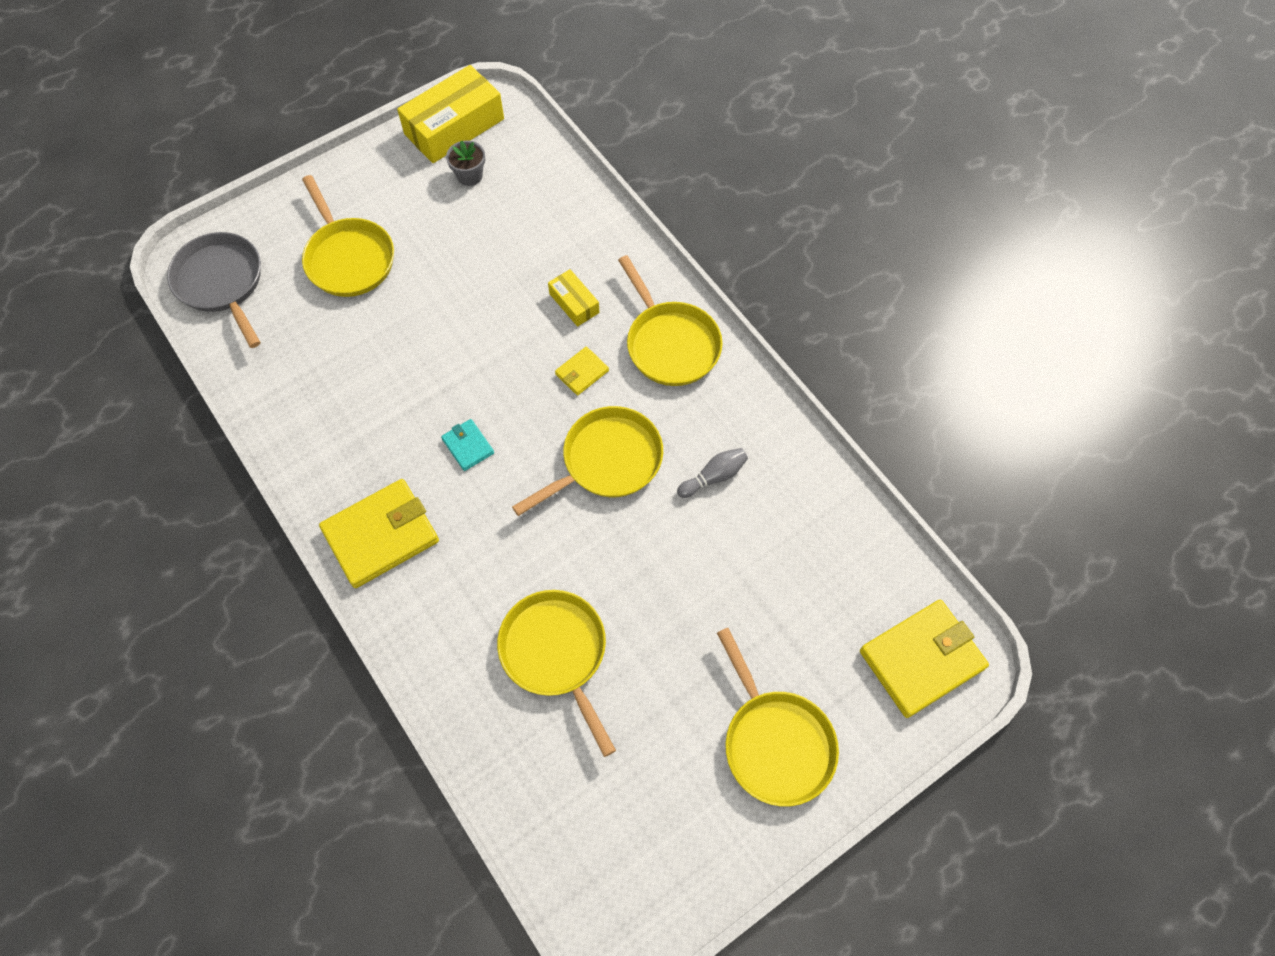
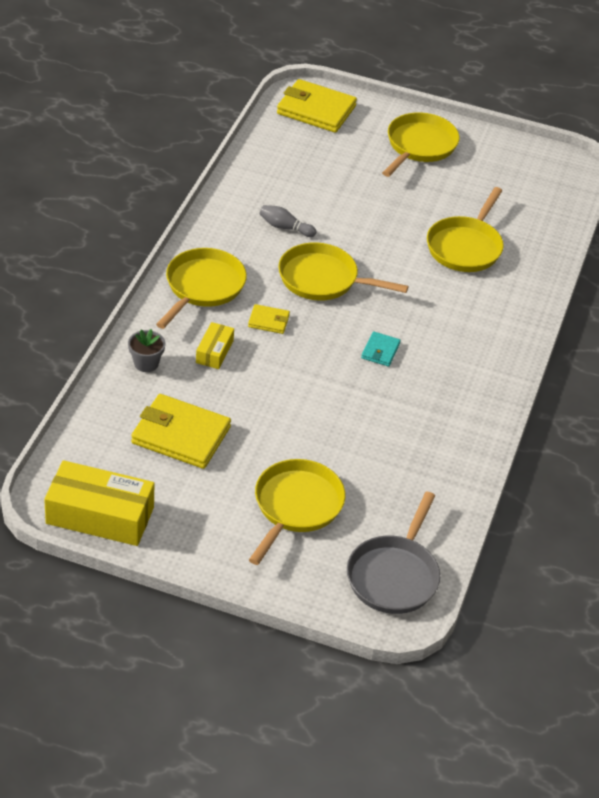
camera: 130 degrees left, 20 degrees down
yellow wallet [319,479,439,588] -> yellow wallet moved to [131,394,231,469]
grey flower pot [446,140,485,186] -> grey flower pot moved to [128,329,165,372]

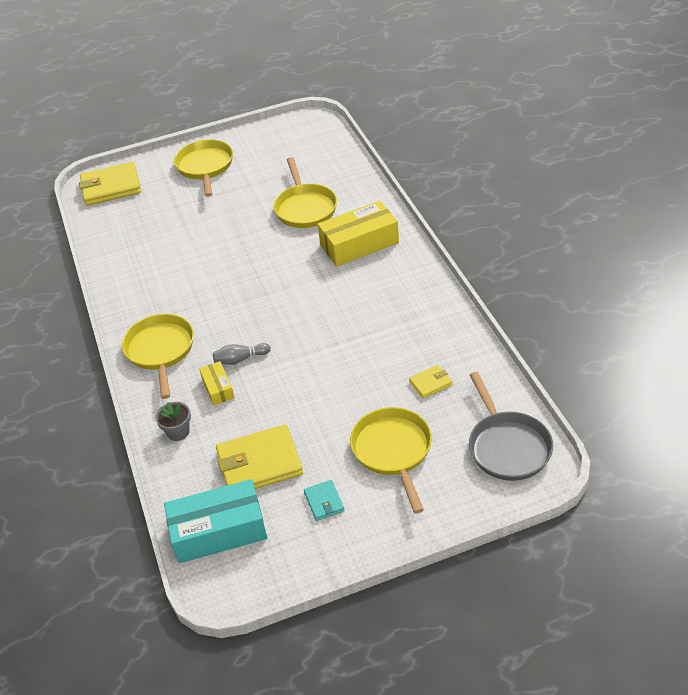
camera: 30 degrees left, 0 degrees up
yellow box [44,460,155,546] -> yellow box moved to [318,201,399,267]
yellow wallet [248,304,290,334] -> yellow wallet moved to [409,365,452,399]
grey bowling pin [259,205,316,237] -> grey bowling pin moved to [213,343,271,365]
yellow pan [278,242,409,301] -> none
turquoise wallet [361,331,401,367] -> turquoise wallet moved to [304,480,344,521]
none -> turquoise box [164,479,267,563]

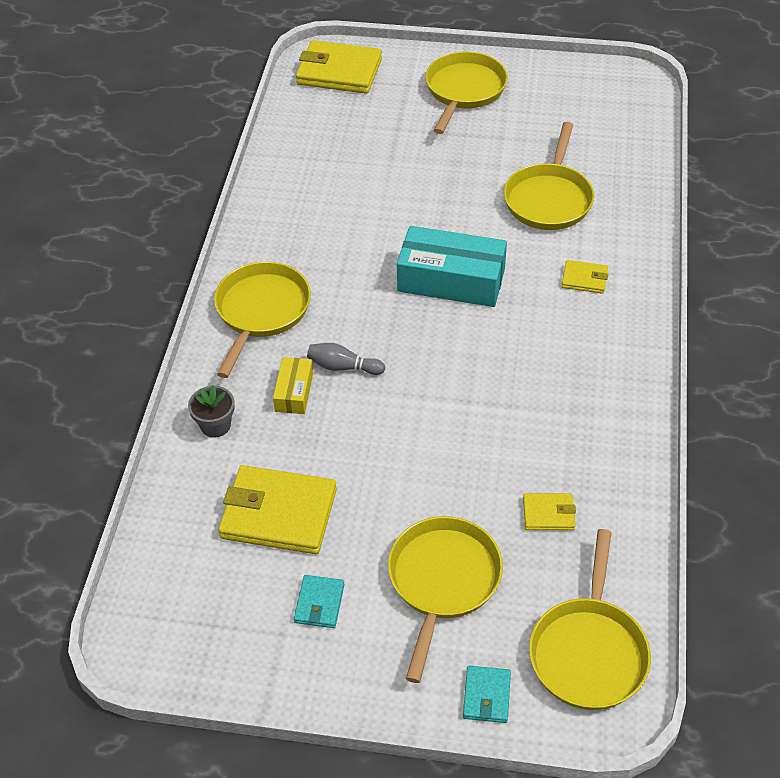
camera: 25 degrees right, 5 degrees up
turquoise box [164,479,267,563] -> turquoise box moved to [397,226,507,307]
yellow box [318,201,399,267] -> yellow wallet [562,260,608,294]
grey pan [469,372,553,481] -> yellow pan [529,529,651,710]
none -> turquoise wallet [463,666,511,723]

